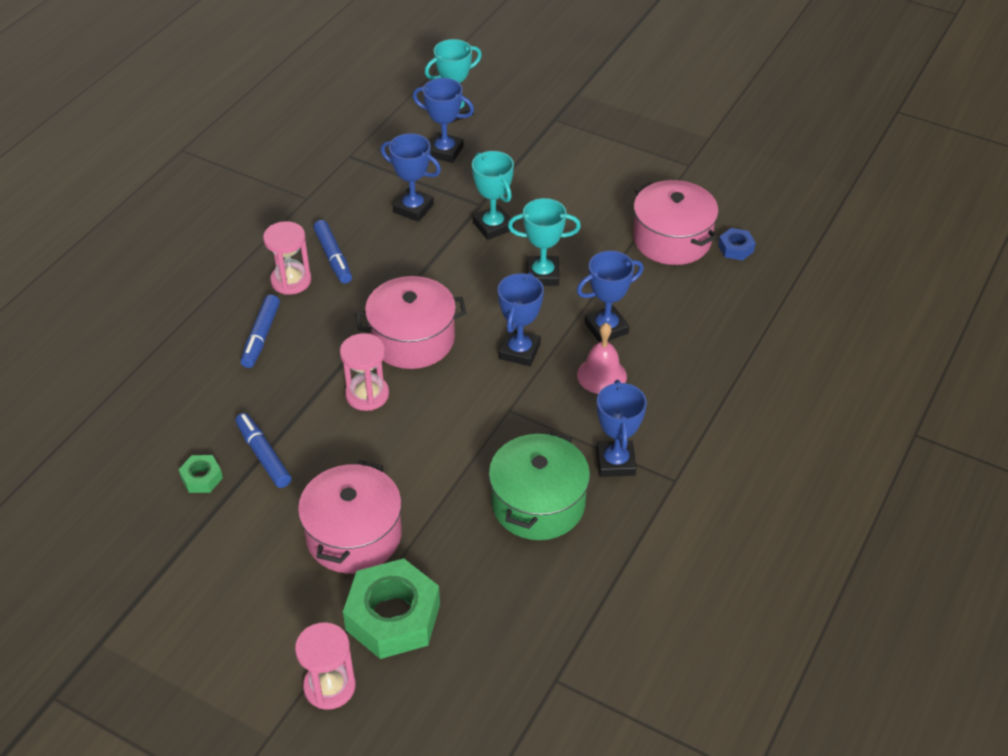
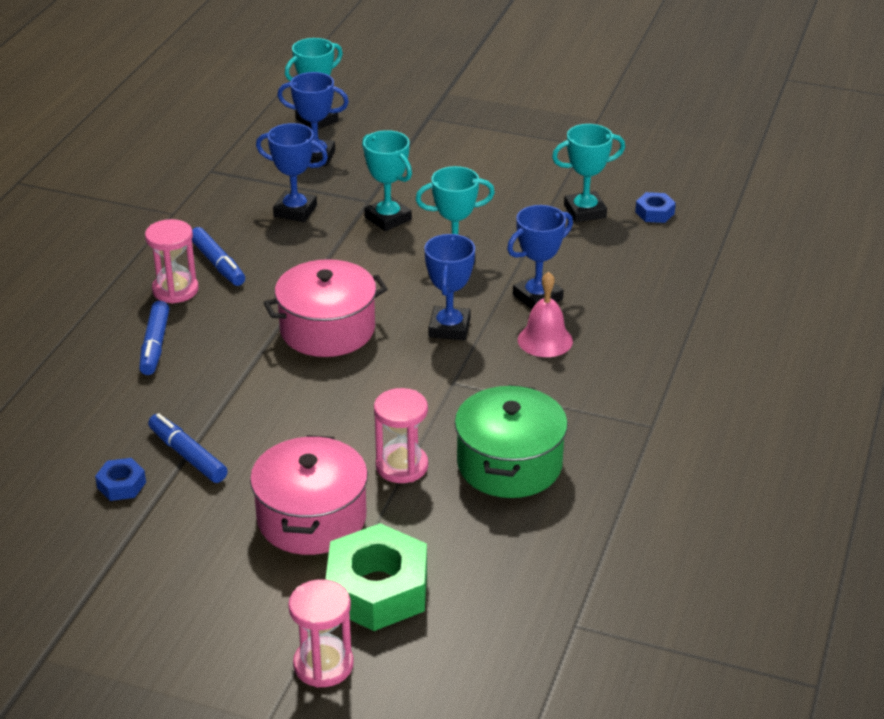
camera: 10 degrees left, 10 degrees down
green nut [179,455,223,493] -> blue nut [95,458,146,501]
pink hourglass [340,333,389,411] -> pink hourglass moved to [374,388,428,483]
blue trophy [596,380,647,477] -> none
pink pot [633,180,719,265] -> turquoise trophy [552,124,625,223]

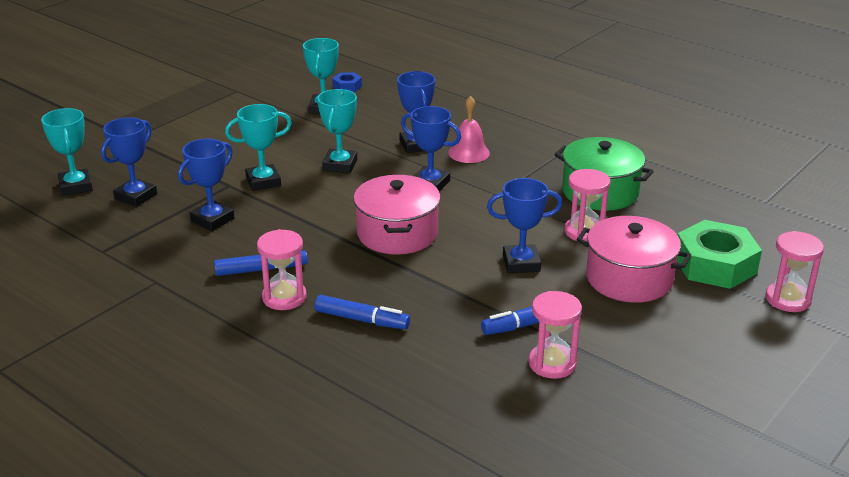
camera: 70 degrees left, 5 degrees down
blue nut [95,458,146,501] -> pink hourglass [529,291,582,379]
none -> blue trophy [487,178,562,273]

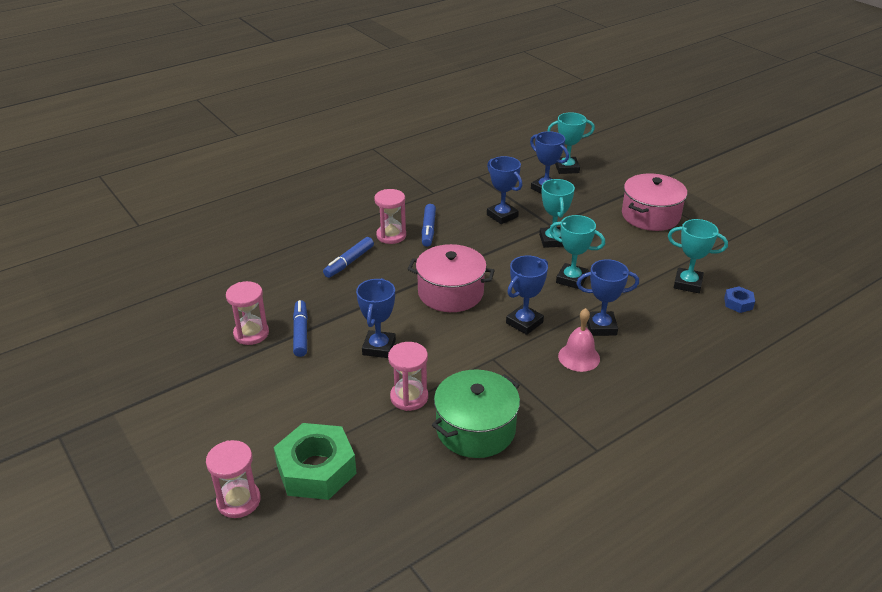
camera: 105 degrees right, 5 degrees up
pink pot [576,216,691,303] -> pink pot moved to [622,173,687,231]

